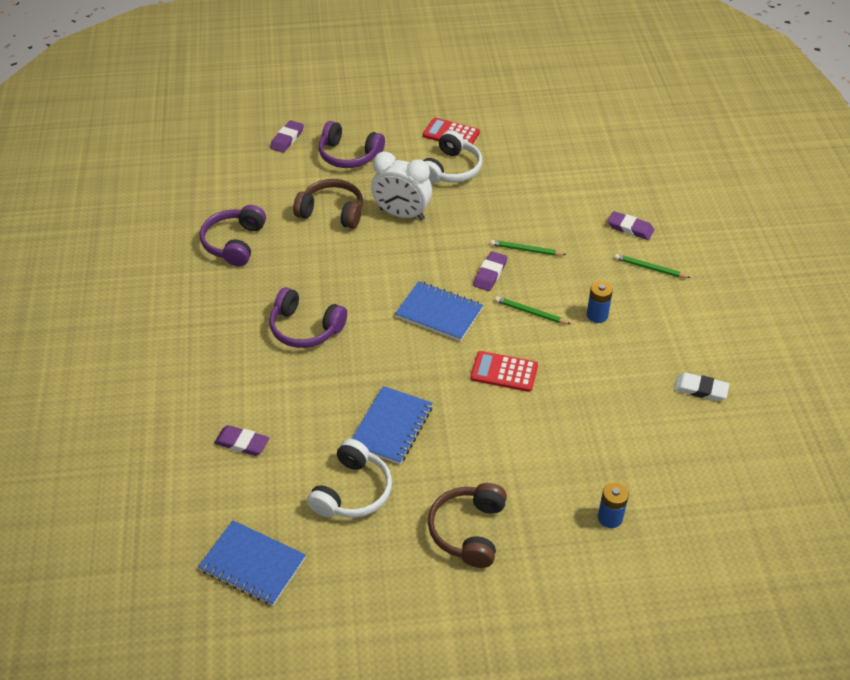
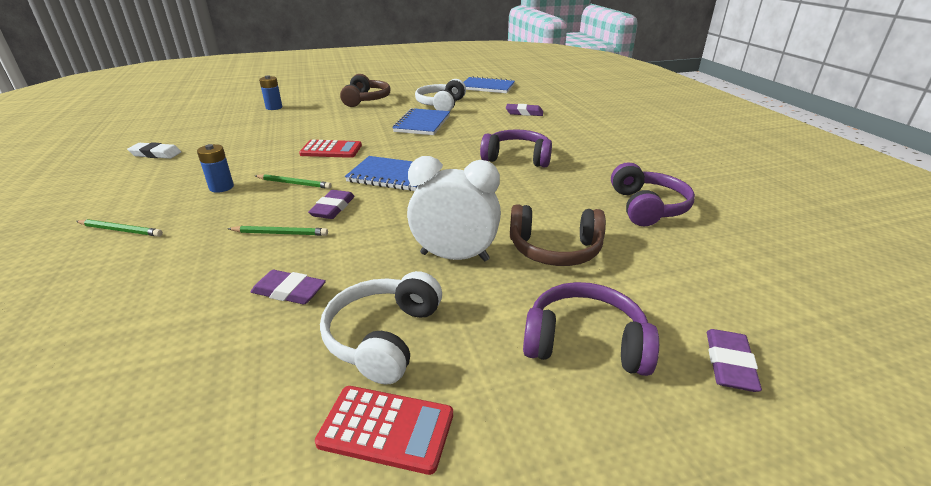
camera: 170 degrees right, 15 degrees down
purple eraser [608,211,654,240] -> purple eraser moved to [251,270,326,304]

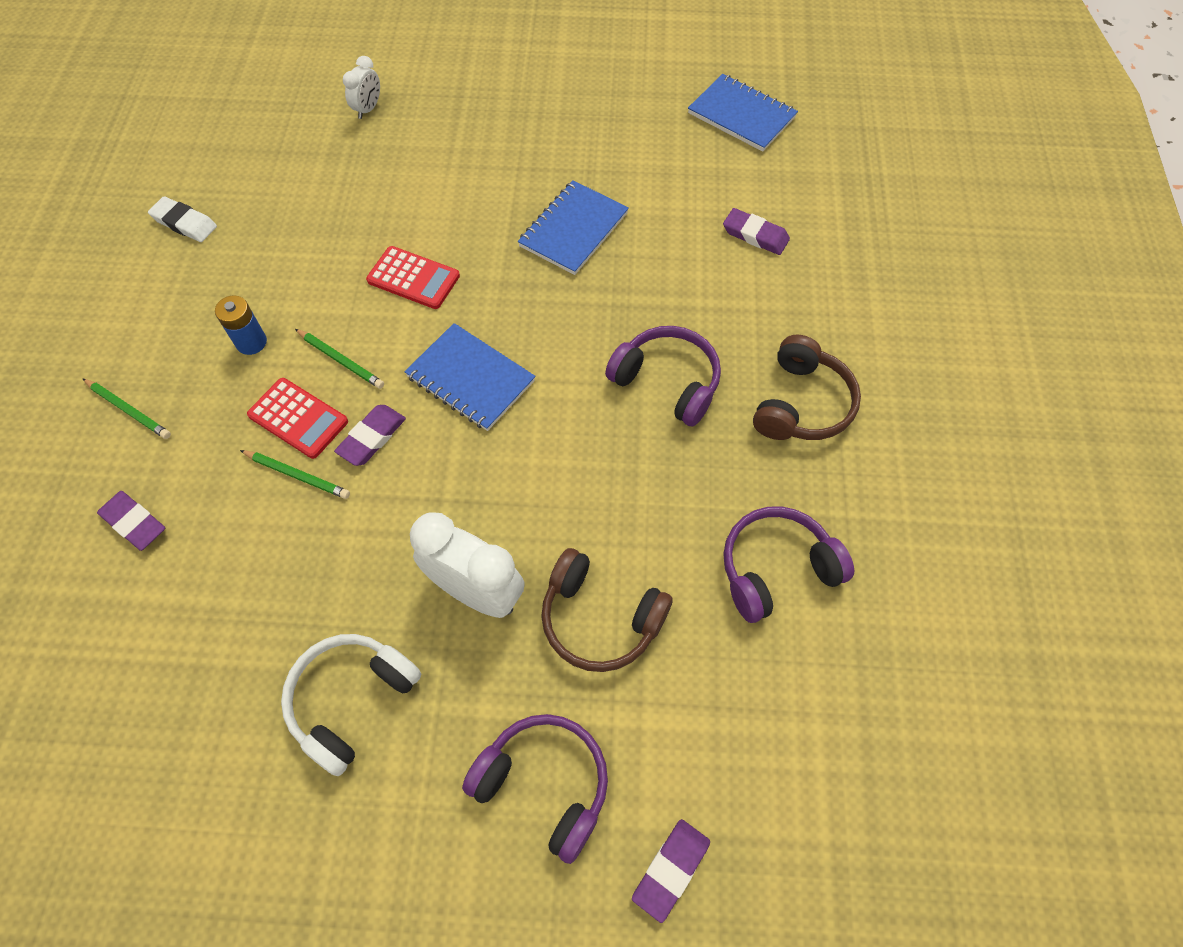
camera: 20 degrees right, 30 degrees up
purple eraser [251,270,326,304] -> purple eraser moved to [97,491,165,551]
blue battery [259,75,282,110] -> white clock [343,56,380,119]
red calculator [315,386,453,475] -> red calculator moved to [247,378,348,459]
brown headphones [340,74,390,107] -> brown headphones moved to [753,335,861,440]
white headphones [415,79,466,111] -> none
purple headphones [611,162,695,226] -> purple headphones turned 135 degrees counterclockwise [723,506,854,623]

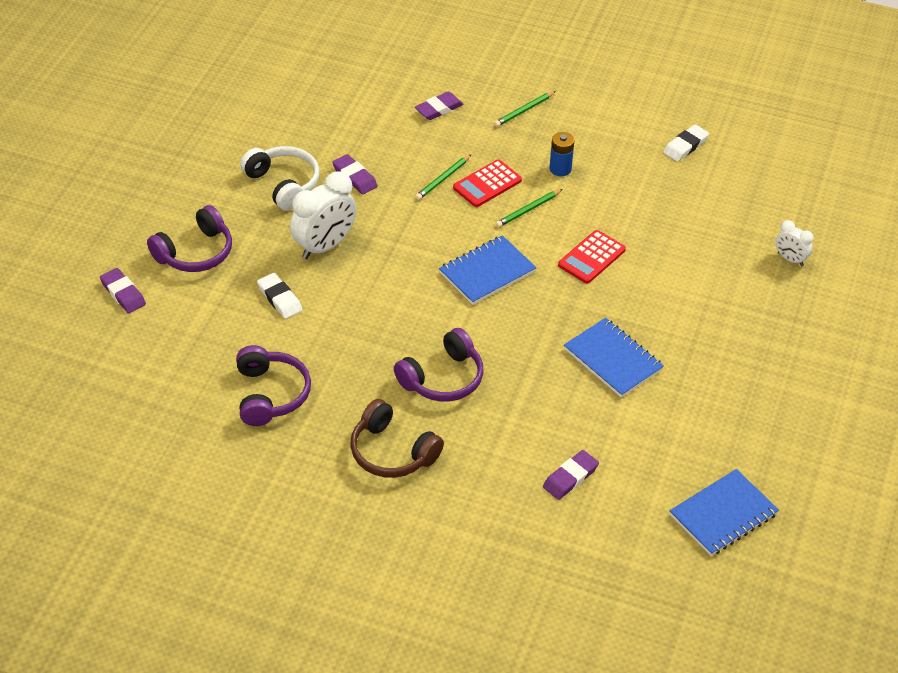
camera: 105 degrees right, 15 degrees down
purple eraser [334,405,406,466] -> purple eraser moved to [332,154,378,195]
brown headphones [541,548,673,672] -> white eraser [257,273,303,319]

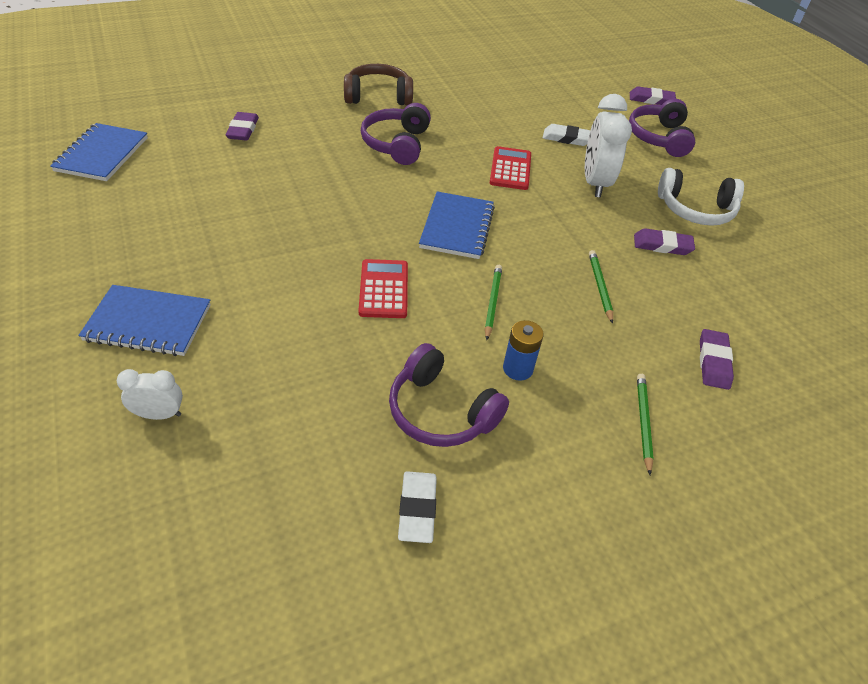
camera: 135 degrees right, 0 degrees up
purple headphones [236,345,311,426] -> purple headphones moved to [389,343,509,447]
red calculator [453,159,522,207] -> red calculator moved to [490,146,531,190]
blue notebook [564,318,664,397] -> blue notebook moved to [78,285,211,356]

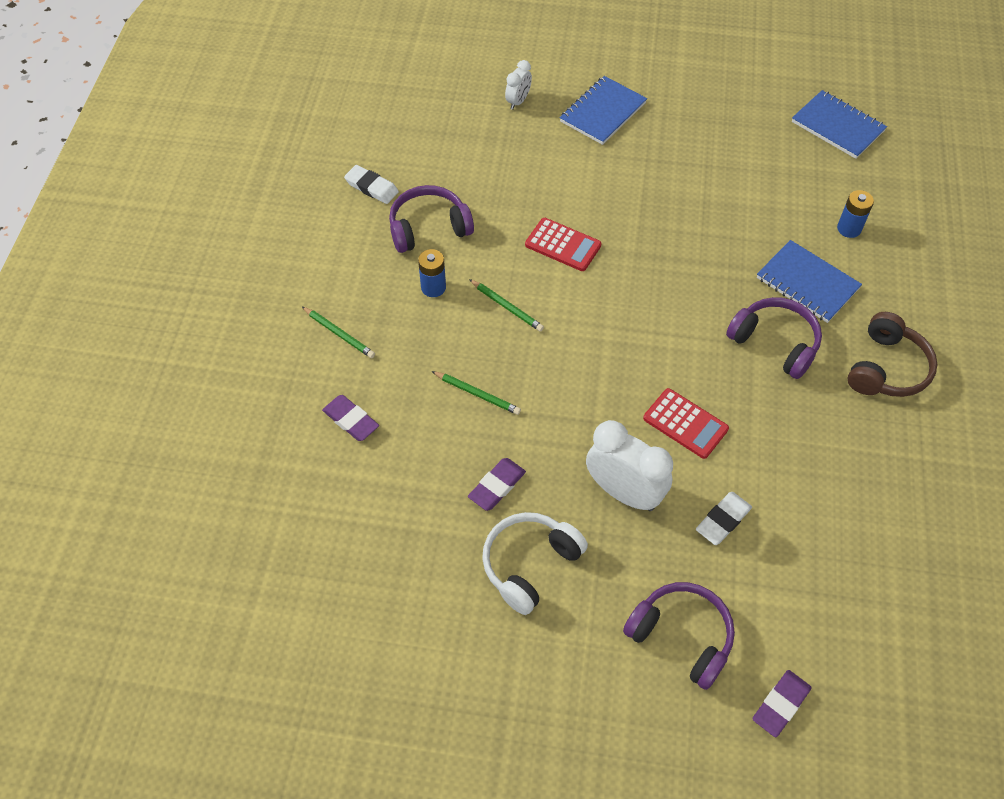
camera: 125 degrees right, 10 degrees up
purple eraser [225,112,259,141] -> blue battery [837,190,874,238]
blue notebook [419,191,495,259] -> blue notebook moved to [757,240,862,323]

